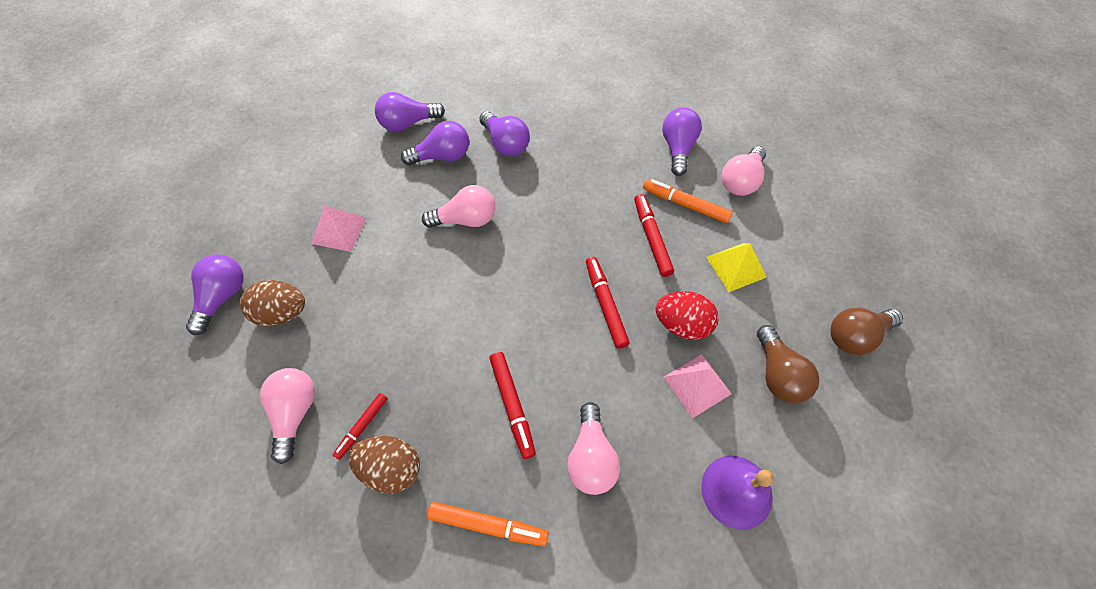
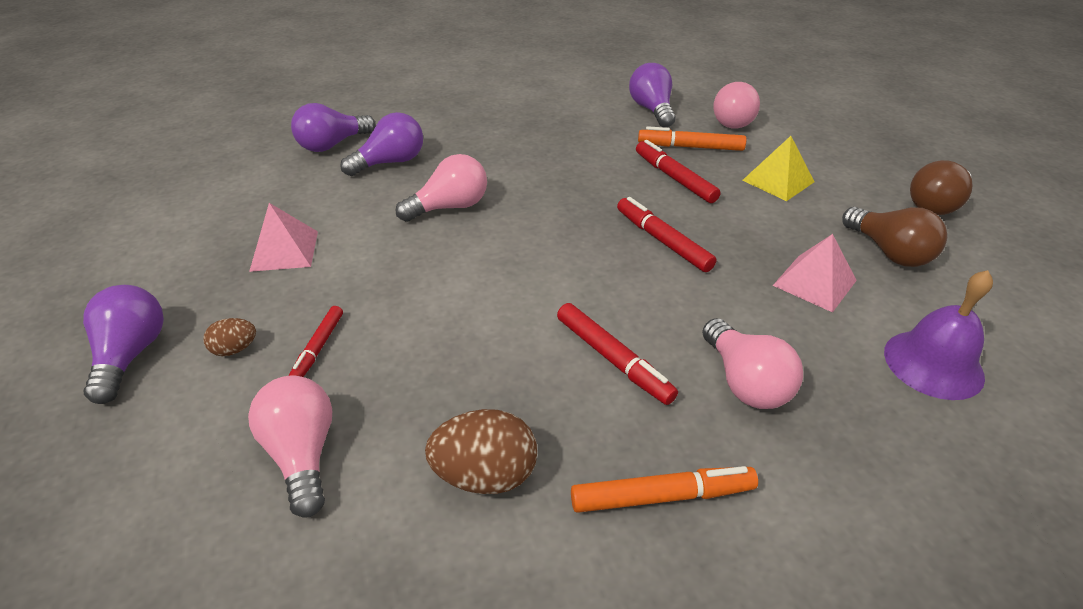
camera: 20 degrees left, 20 degrees down
brown egg [240,280,305,326] -> brown egg [203,318,256,356], size x0.54
red marker [333,393,388,460] -> red marker moved to [289,306,343,377]
purple light bulb [479,111,530,156] -> none
red egg [655,291,719,340] -> none

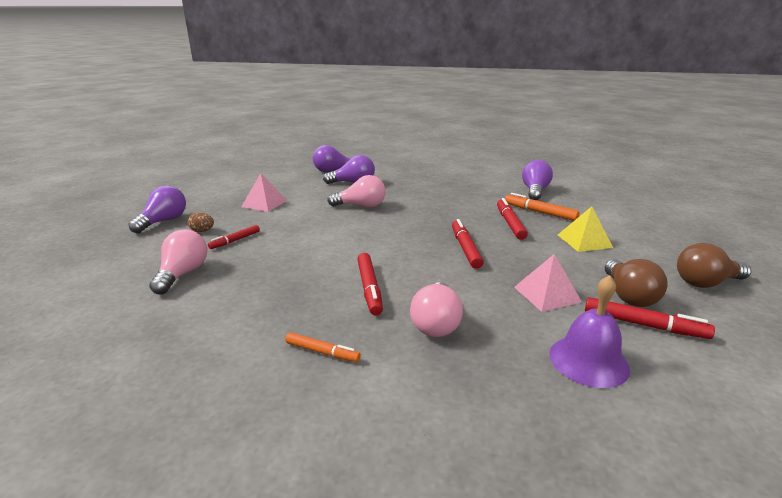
camera: 30 degrees right, 15 degrees down
brown egg [425,409,537,494] -> none
orange marker [571,466,758,513] -> orange marker [285,332,361,362], size x0.65
pink light bulb [713,82,760,129] -> none
none -> red marker [585,297,715,339]

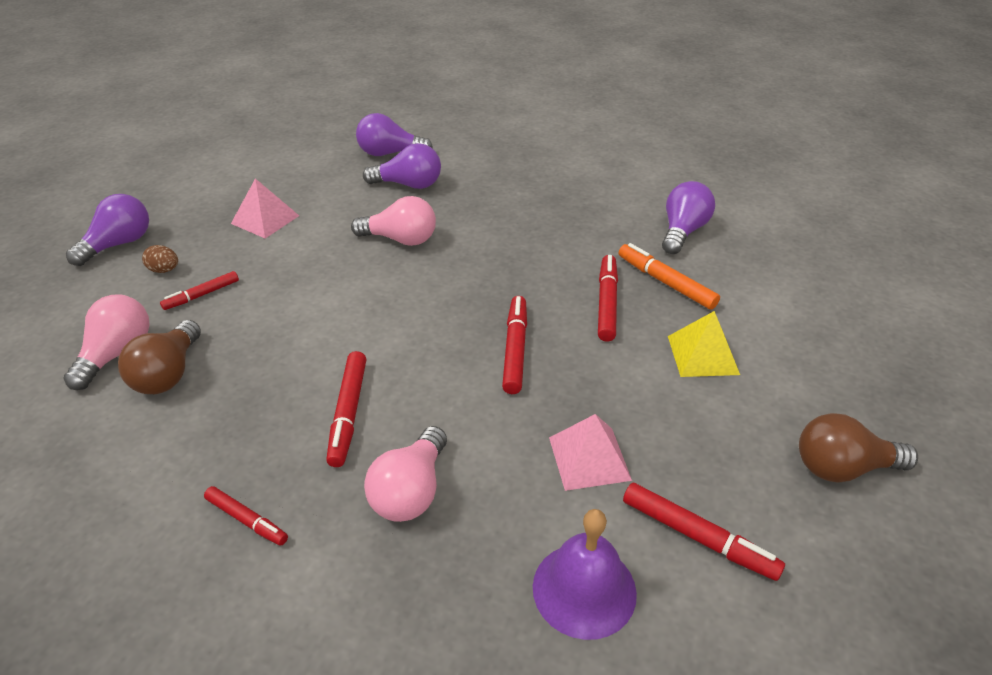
camera: 10 degrees right, 15 degrees up
orange marker [285,332,361,362] -> red marker [204,486,288,546]
brown light bulb [605,259,668,307] -> brown light bulb moved to [118,320,201,394]

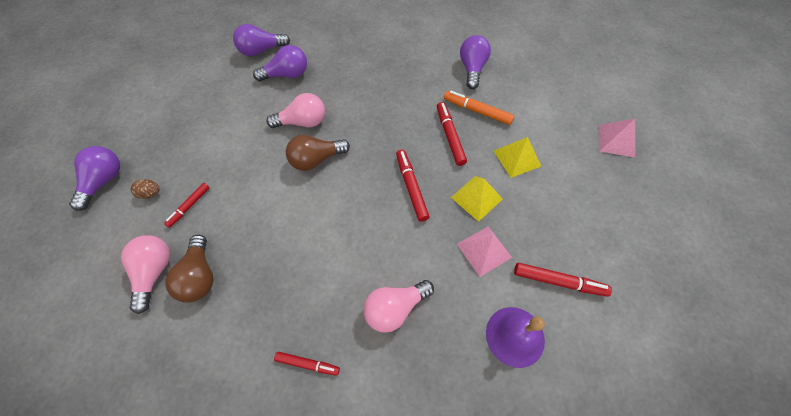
camera: 20 degrees left, 20 degrees up
pink pyramid [231,179,299,238] -> pink pyramid moved to [599,118,635,158]
red marker [326,351,366,467] -> none
pink light bulb [364,426,447,522] -> pink light bulb turned 60 degrees clockwise [363,280,434,333]
brown light bulb [799,413,918,483] -> brown light bulb moved to [286,135,350,171]
none -> yellow pyramid [451,176,503,222]

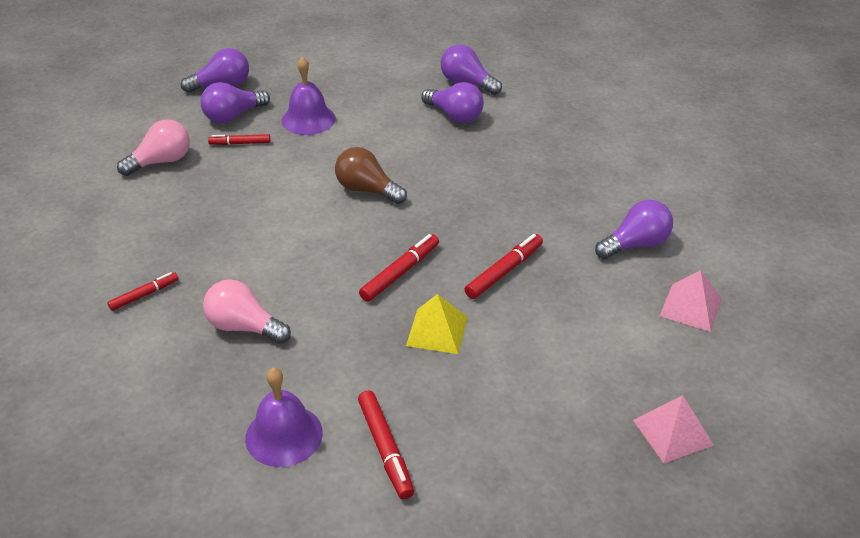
camera: 55 degrees right, 20 degrees down
brown egg [131,179,160,199] -> purple light bulb [200,82,270,123]
brown light bulb [165,235,214,303] -> none
pink light bulb [266,93,325,128] -> none
red marker [274,352,340,376] -> red marker turned 105 degrees counterclockwise [107,272,178,311]
orange marker [444,91,514,125] -> none
pink pyramid [457,227,512,277] -> pink pyramid moved to [660,270,722,332]
yellow pyramid [494,137,541,178] -> none
none -> purple bell [281,57,336,135]

